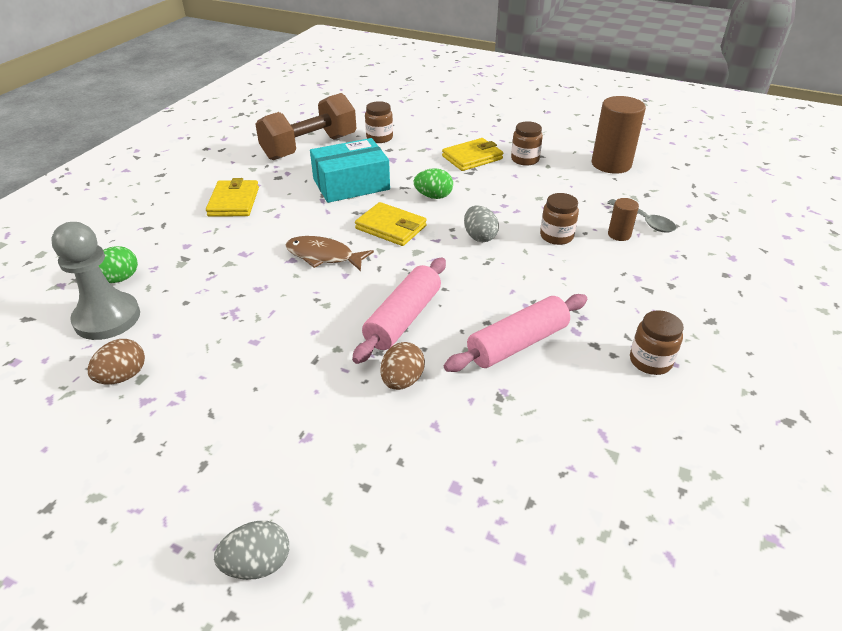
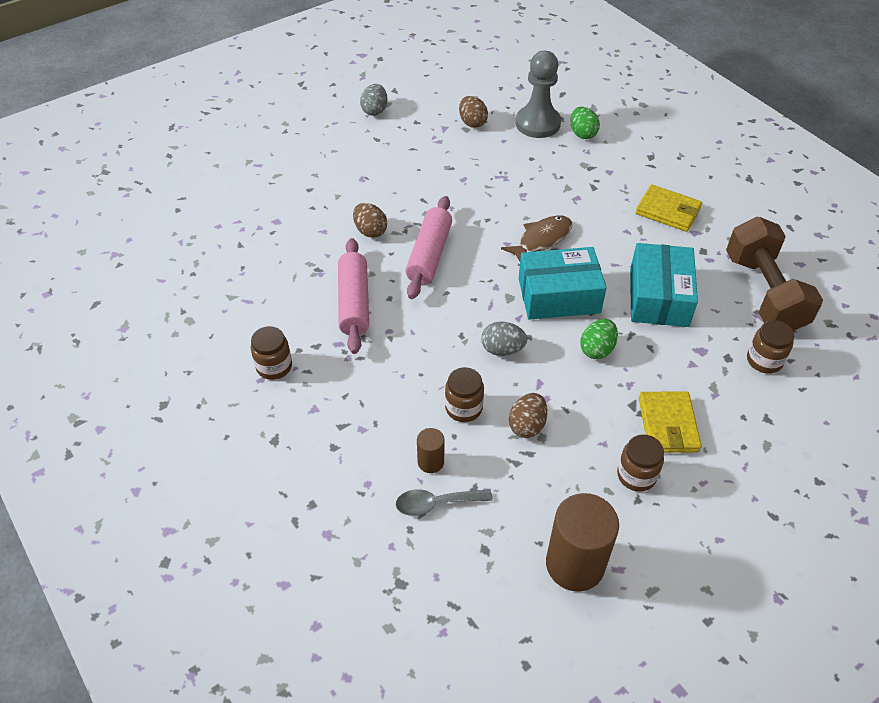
camera: 120 degrees right, 10 degrees up
grey egg [214,521,289,580] -> grey egg moved to [360,84,387,116]
pink rolling pin [352,258,446,364] -> pink rolling pin turned 45 degrees clockwise [405,196,452,299]
yellow wallet [355,202,427,246] -> turquoise box [518,247,607,320]
none -> brown egg [509,393,548,438]

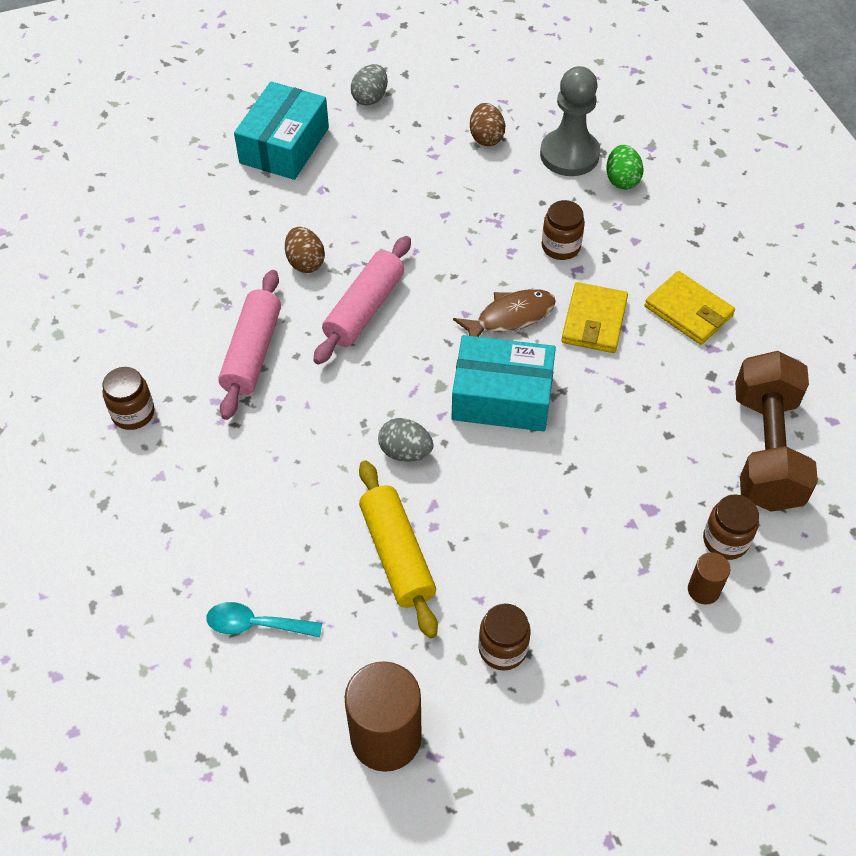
camera: 15 degrees right, 5 degrees up
grey spoon [396,489,492,516] -> turquoise spoon [206,602,322,637]
brown cylinder [417,428,444,473] -> brown cylinder moved to [688,552,730,605]
brown jar [445,367,484,422] -> brown jar moved to [542,200,585,260]
brown egg [509,393,548,438] -> yellow rolling pin [359,460,438,638]
green egg [580,319,618,359] -> none
turquoise box [630,243,698,327] -> turquoise box moved to [234,81,329,180]
yellow wallet [639,391,702,453] -> yellow wallet moved to [561,282,628,353]

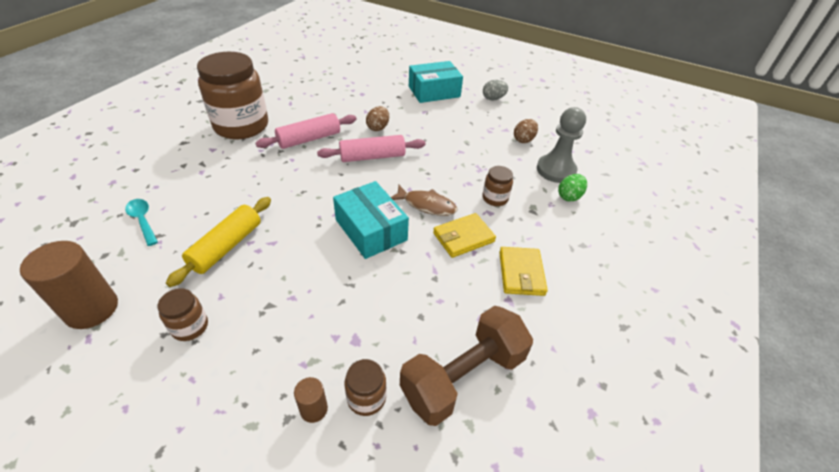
camera: 45 degrees right, 10 degrees down
brown jar [102,367,154,430] -> brown jar [197,52,268,139], size x2.32
grey egg [378,418,433,462] -> none

